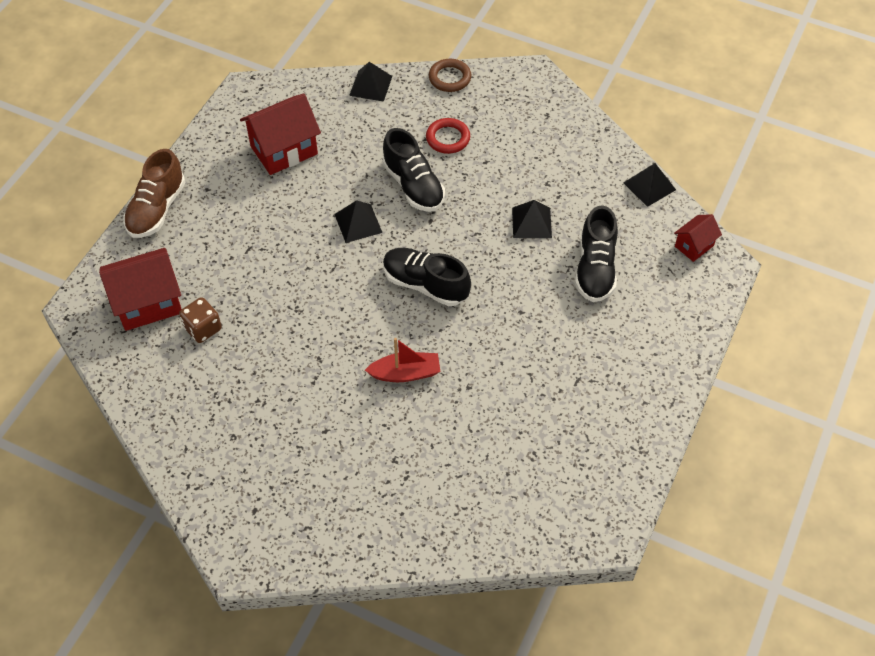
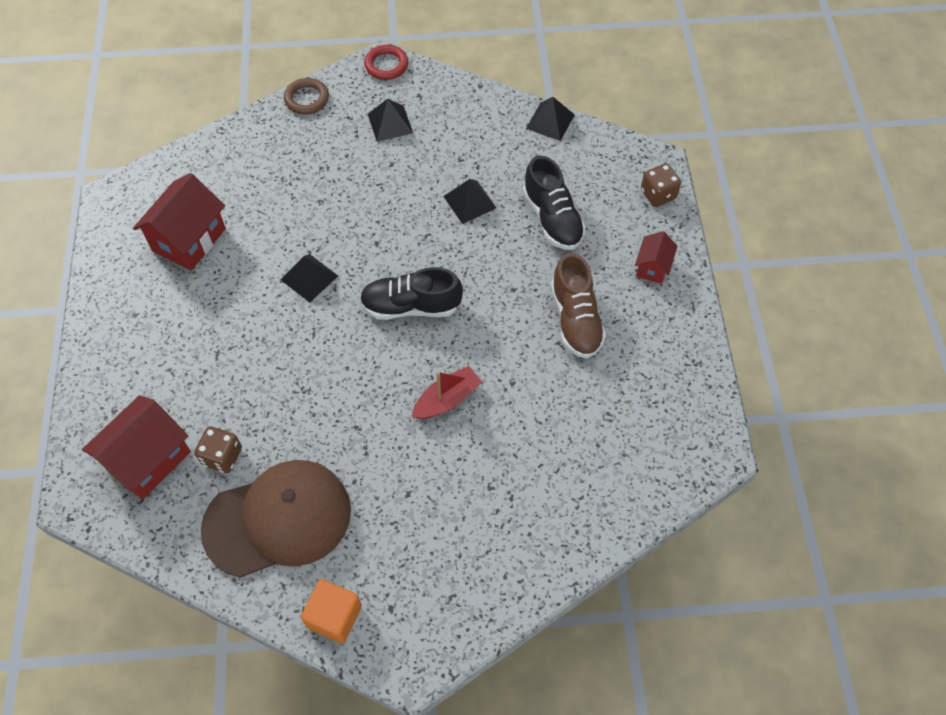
camera: 30 degrees left, 5 degrees up
brown shoe [123,149,185,238] -> brown shoe moved to [551,253,606,358]
black pyramid [349,62,392,102] -> black pyramid moved to [368,99,413,142]
black shoe [382,128,445,212] -> none
red ring [426,118,470,154] -> red ring moved to [364,45,408,80]
red house [674,214,722,262] -> red house moved to [635,231,677,284]
none -> brown cap [201,460,351,578]
none -> orange cube [301,579,362,643]
none -> brown dice [641,163,681,207]

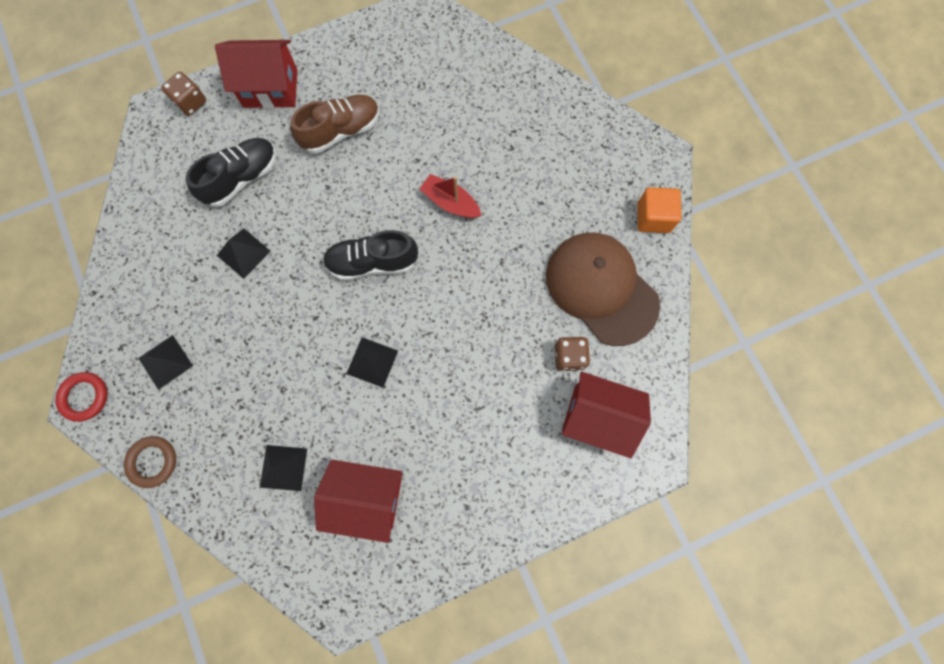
camera: 110 degrees left, 15 degrees up
black shoe [360,267,463,320] -> black shoe turned 105 degrees clockwise [323,230,418,281]
black pyramid [526,97,575,141] -> black pyramid moved to [260,445,307,491]
red house [635,231,677,284] -> red house [215,40,297,109], size x1.85

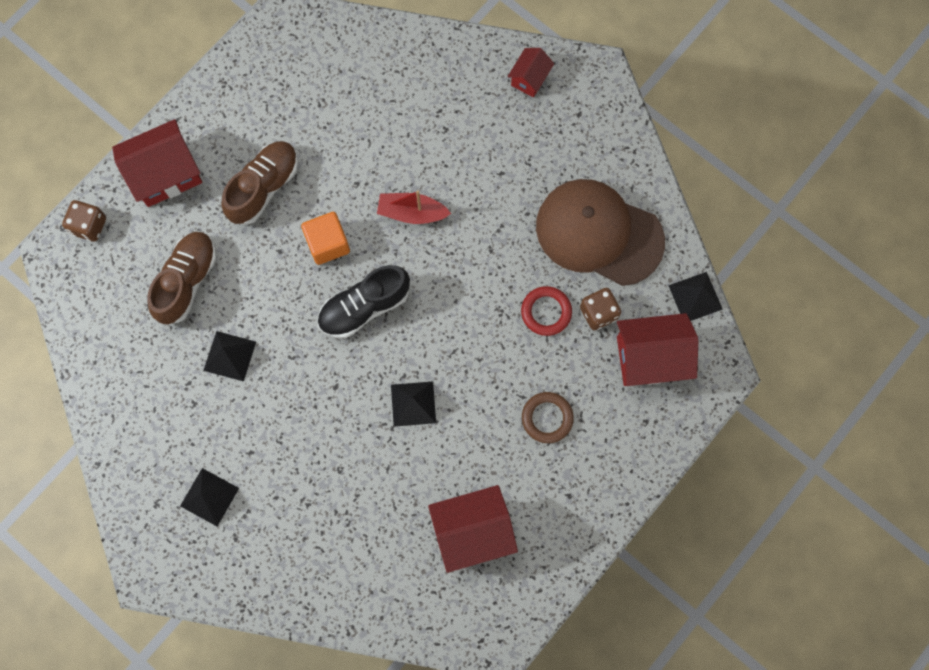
camera: 25 degrees left, 0 degrees up
red ring [55,372,108,422] -> red ring moved to [521,286,572,336]
brown ring [124,436,176,488] -> brown ring moved to [522,392,574,443]
black shoe [186,138,277,207] -> brown shoe [147,232,217,324]
black pyramid [260,445,307,491] -> black pyramid moved to [668,272,723,321]
orange cube [637,187,681,233] -> orange cube moved to [301,212,350,265]
none -> red house [508,48,554,97]

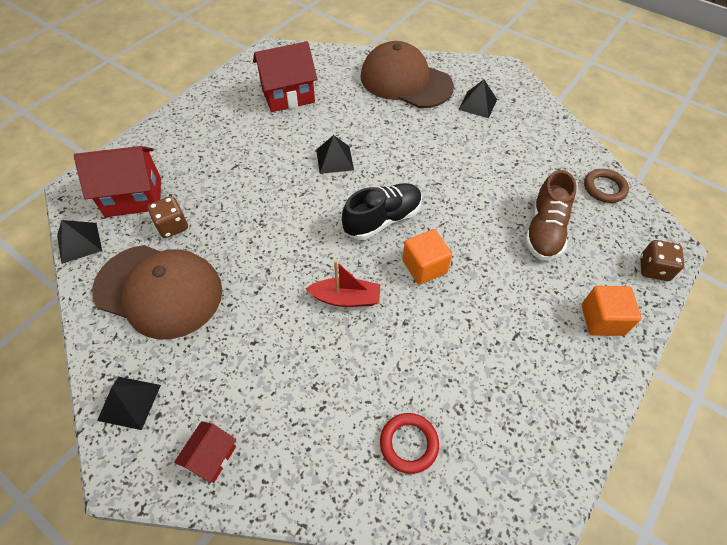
camera: 175 degrees right, 20 degrees down
red house [112,119,202,207] -> orange cube [582,286,641,336]
black pyramid [203,331,256,382] -> black pyramid moved to [97,377,161,430]
brown shoe [221,141,298,225] -> none
red ring [521,286,572,336] -> red ring moved to [380,413,439,474]
brown ring [522,392,574,443] -> brown ring moved to [584,169,629,203]
none -> brown cap [361,41,454,108]

